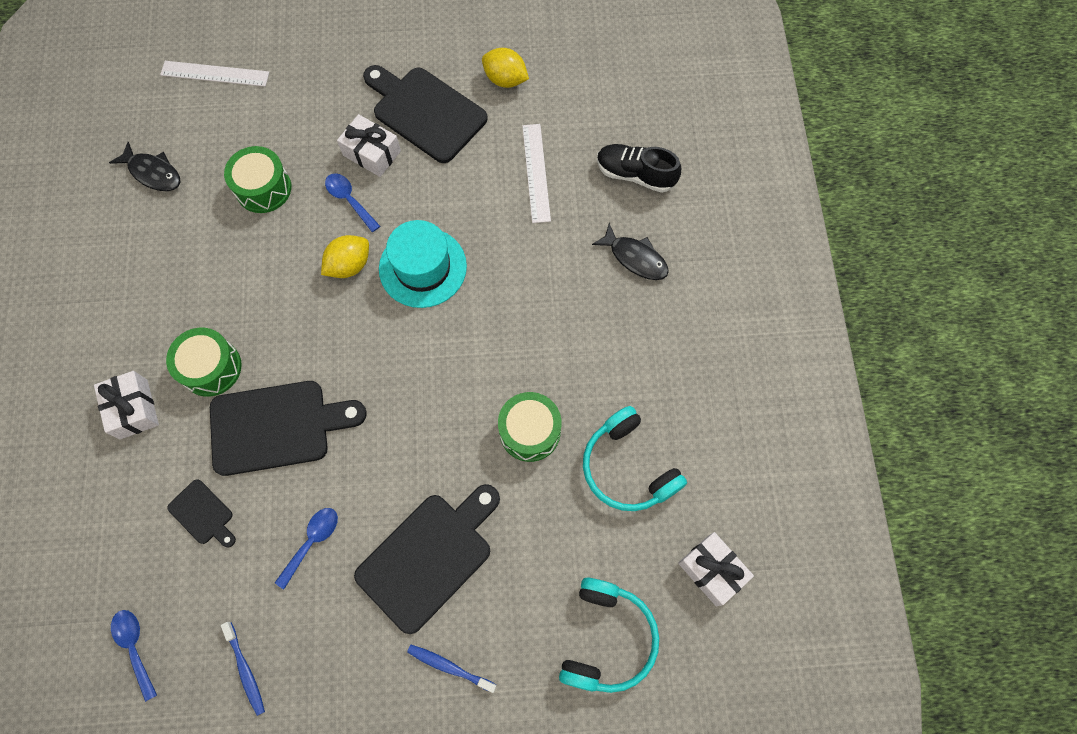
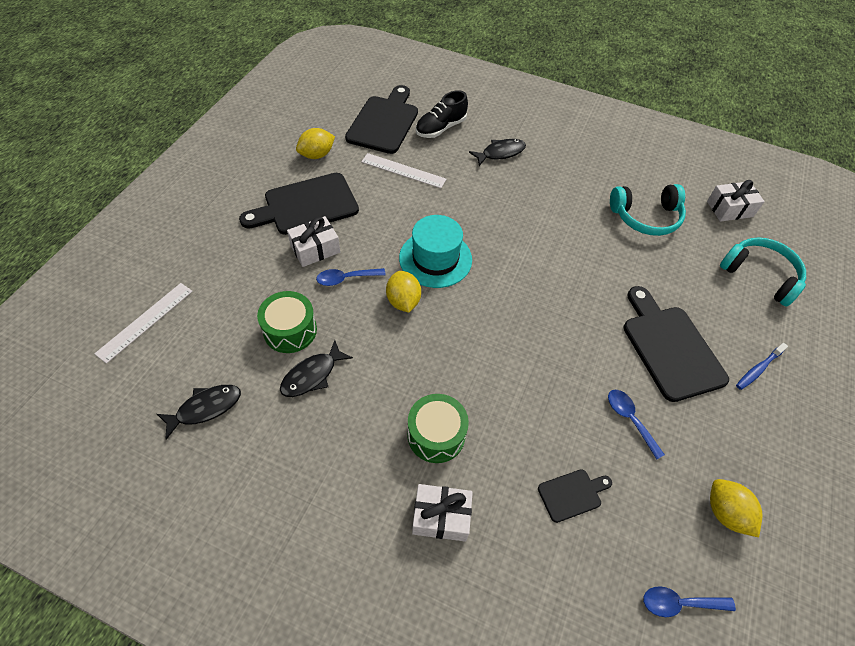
camera: 65 degrees left, 15 degrees down
black cutting board [210,381,367,476] -> black cutting board moved to [345,85,418,154]
blue toothbrush [221,622,265,716] -> yellow lemon [710,479,762,537]
green drum [498,392,562,462] -> none
none -> black fish [280,340,353,397]

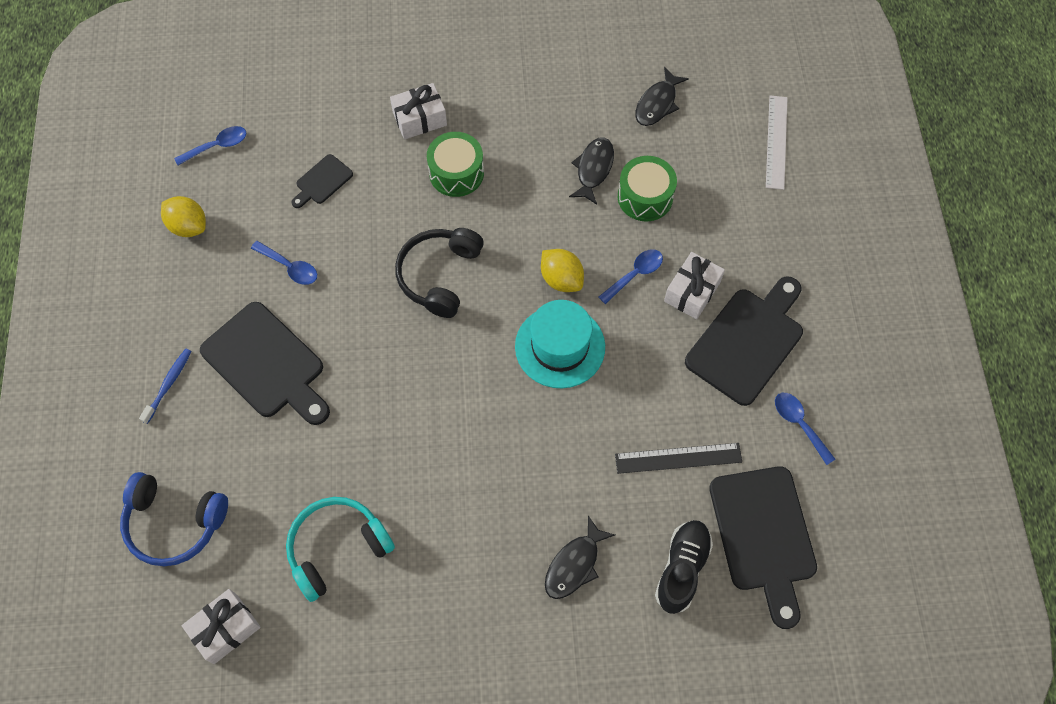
camera: 155 degrees right, 10 degrees up
yellow lemon [296,128,335,159] -> blue spoon [775,393,835,465]
white ruler [361,153,446,188] -> black ruler [615,443,742,474]
turquoise headphones [720,237,806,307] -> blue headphones [120,472,228,566]
none -> black headphones [395,228,484,318]

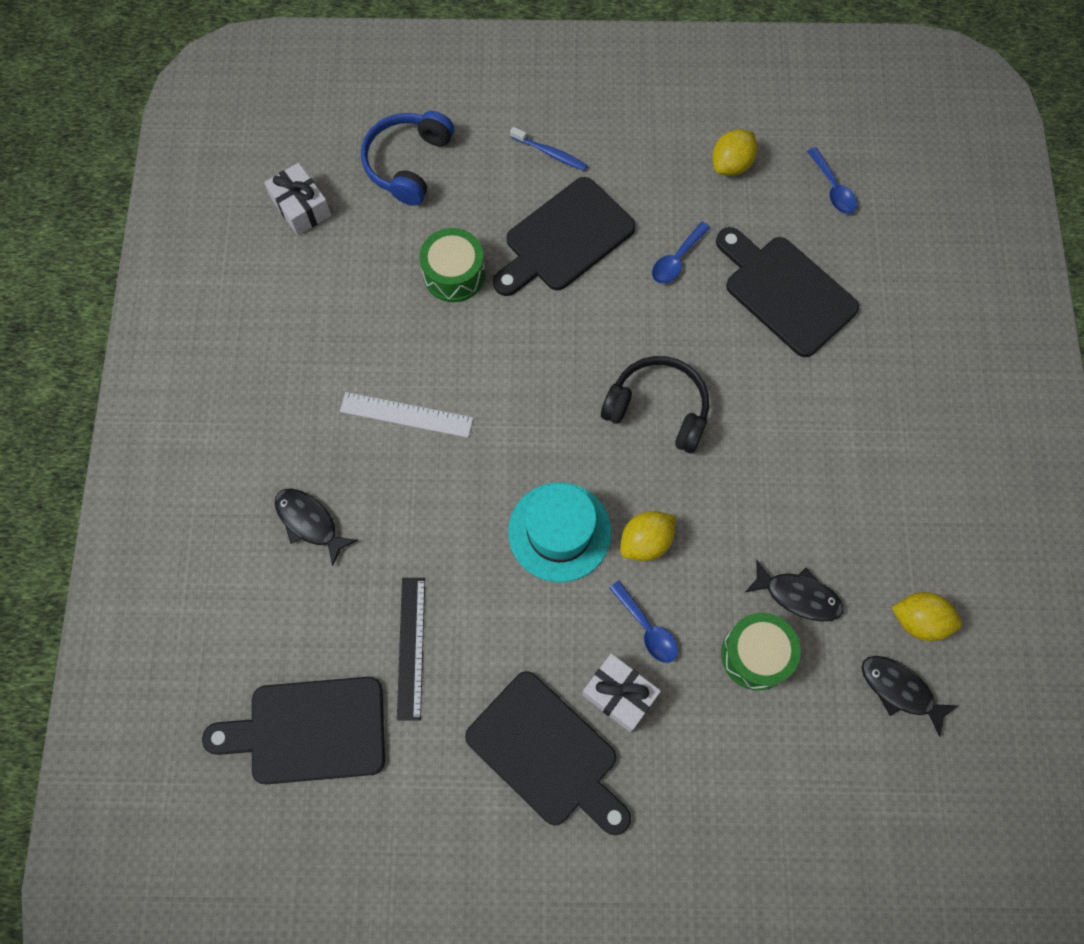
camera: 95 degrees right, 5 degrees up
turquoise headphones [286,497,395,602] -> none
black cutting board [291,154,353,208] -> black cutting board [716,227,859,357], size x2.05
white gift [390,83,447,139] -> none
green drum [427,132,484,197] -> green drum moved to [419,228,485,302]
black shoe [655,520,713,614] -> none
white ruler [766,96,788,190] -> white ruler moved to [340,392,473,438]
blue spoon [775,393,835,465] -> none
none -> yellow lemon [892,592,962,641]

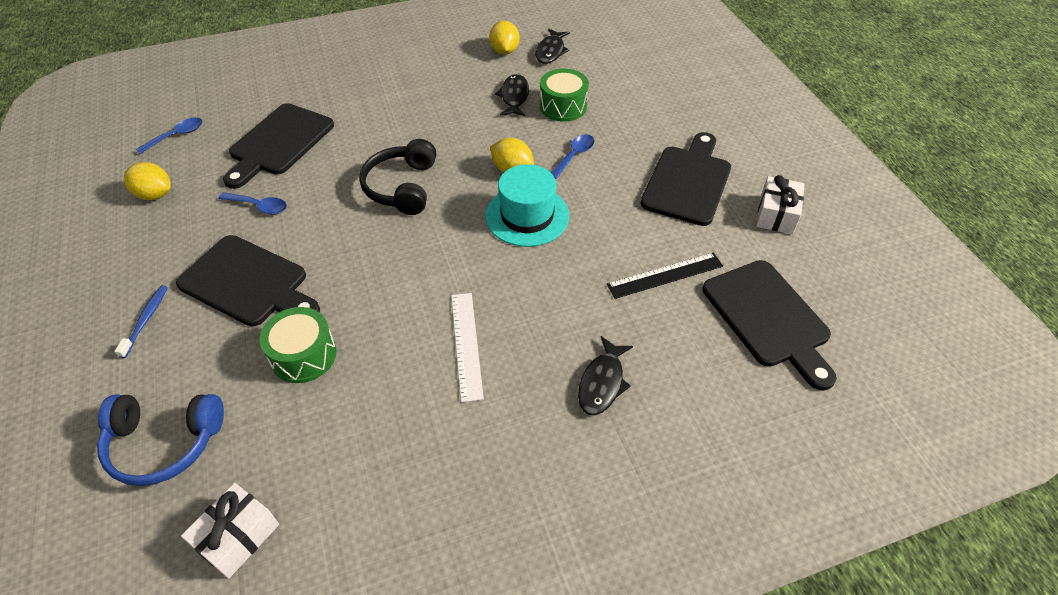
camera: 110 degrees left, 20 degrees down
white gift [582,653,661,732] -> white gift moved to [756,175,805,234]

